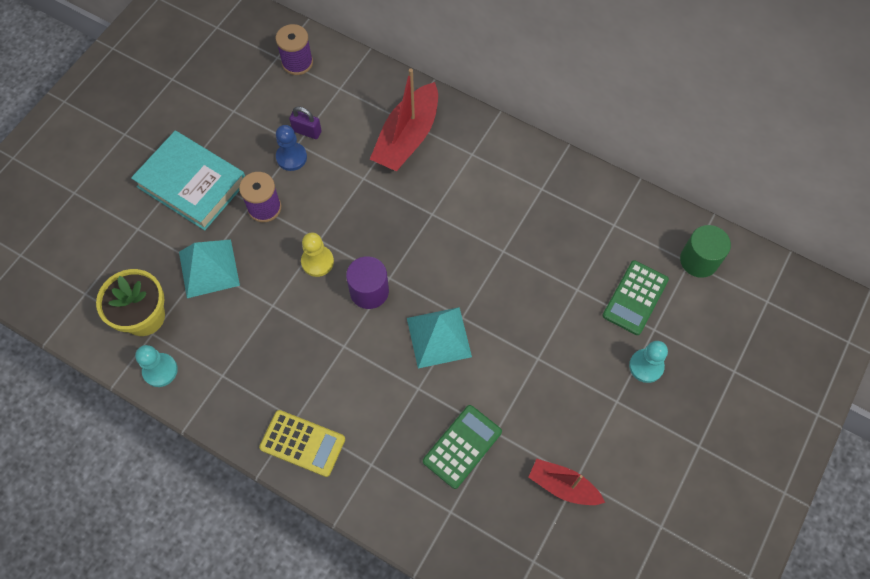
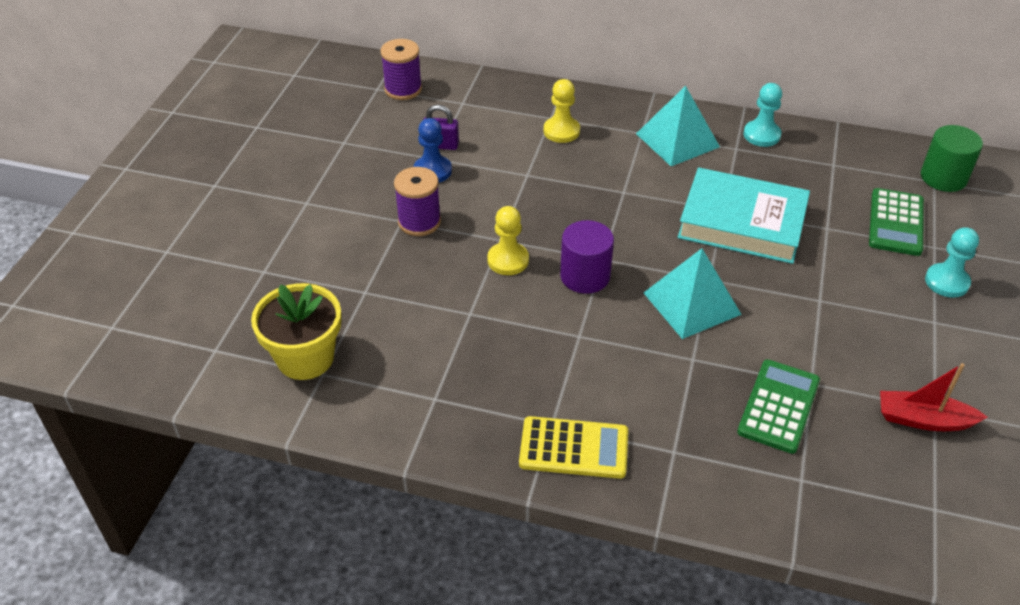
camera: 15 degrees left, 20 degrees down
turquoise book [131,131,245,230] -> turquoise book moved to [677,168,810,264]
turquoise pawn [135,345,178,387] -> turquoise pawn moved to [743,83,782,147]
turquoise pyramid [179,240,240,298] -> turquoise pyramid moved to [636,86,720,166]
red boat [370,69,438,171] -> yellow pawn [544,79,580,143]

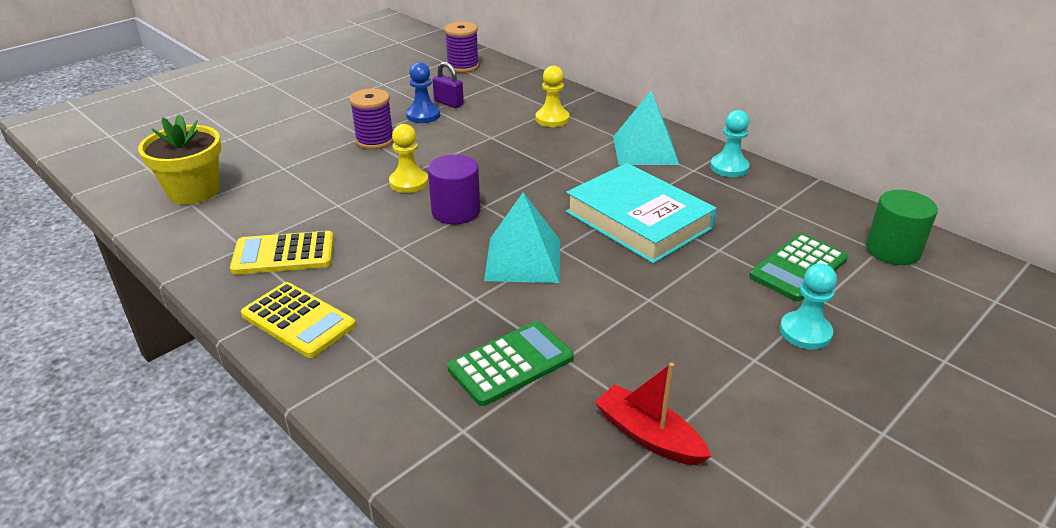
camera: 30 degrees right, 10 degrees down
none -> yellow calculator [230,231,334,275]

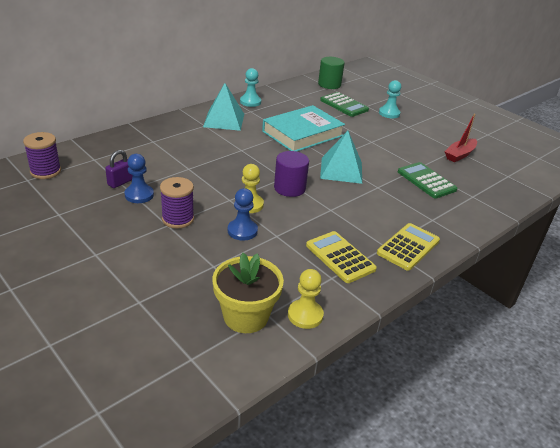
camera: 90 degrees left, 0 degrees up
yellow calculator [230,231,334,275] -> yellow calculator turned 150 degrees clockwise [306,231,377,283]
yellow pawn [535,66,569,127] -> yellow pawn moved to [288,269,324,329]
none -> blue pawn [228,188,258,241]

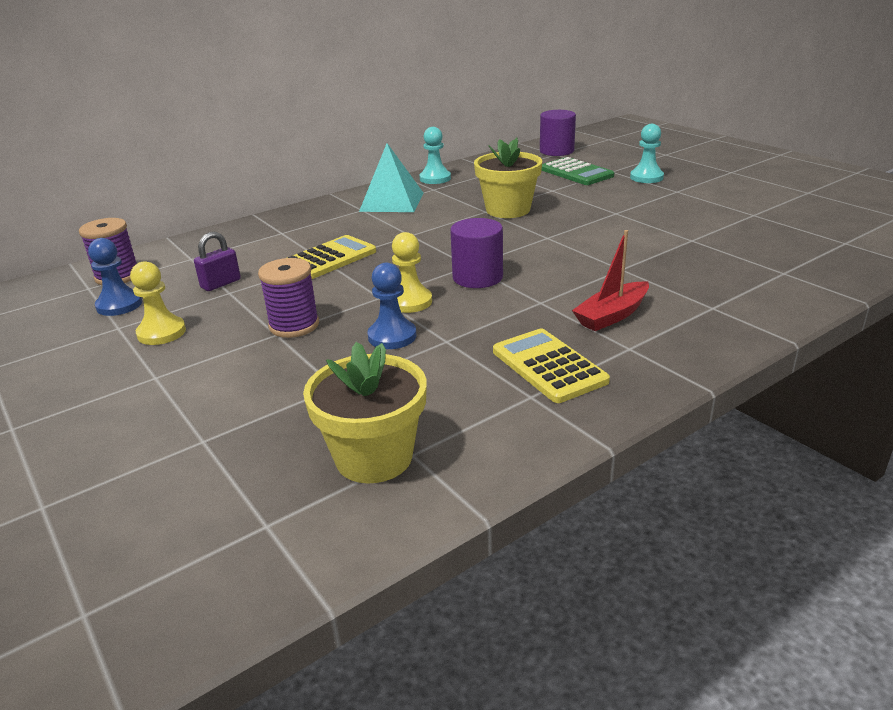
camera: 10 degrees right, 5 degrees down
blue pawn [125,154,154,203] -> blue pawn moved to [88,238,142,316]
turquoise book [262,105,345,151] -> yellow flower pot [474,137,542,218]
yellow pawn [288,269,324,329] -> yellow pawn moved to [130,261,186,345]
green cylinder [318,57,344,89] -> purple cylinder [540,110,576,156]
turquoise pyramid [320,131,362,184] -> none
yellow calculator [377,223,440,271] -> yellow calculator moved to [287,235,376,279]
green calculator [398,162,457,199] -> none
red boat [444,114,477,162] -> red boat moved to [572,230,649,331]

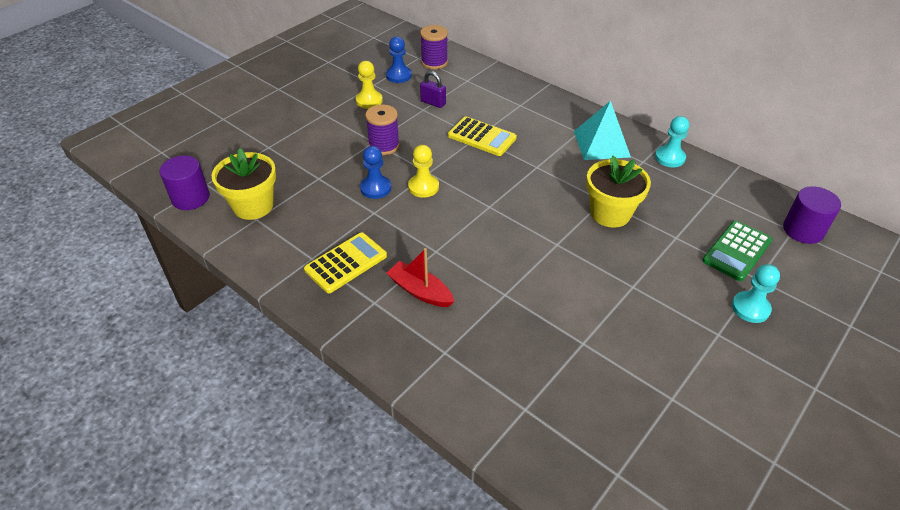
camera: 75 degrees right, 15 degrees up
purple cylinder [450,218,503,288] -> purple cylinder moved to [160,156,210,210]

